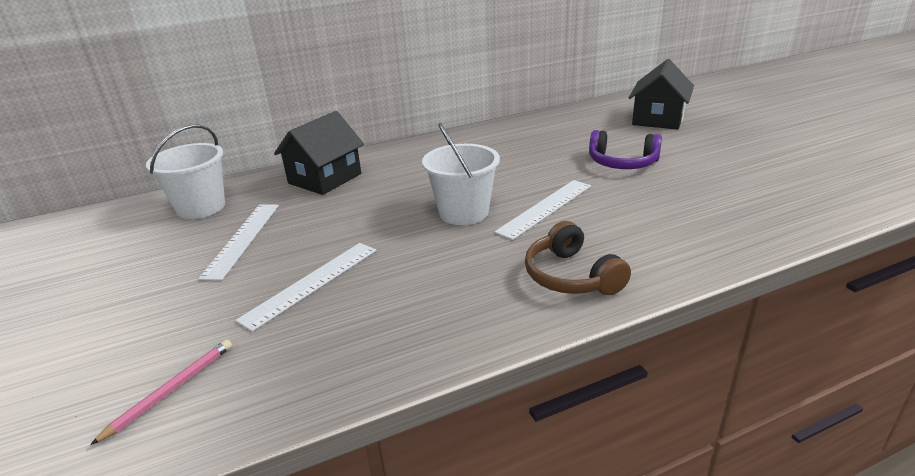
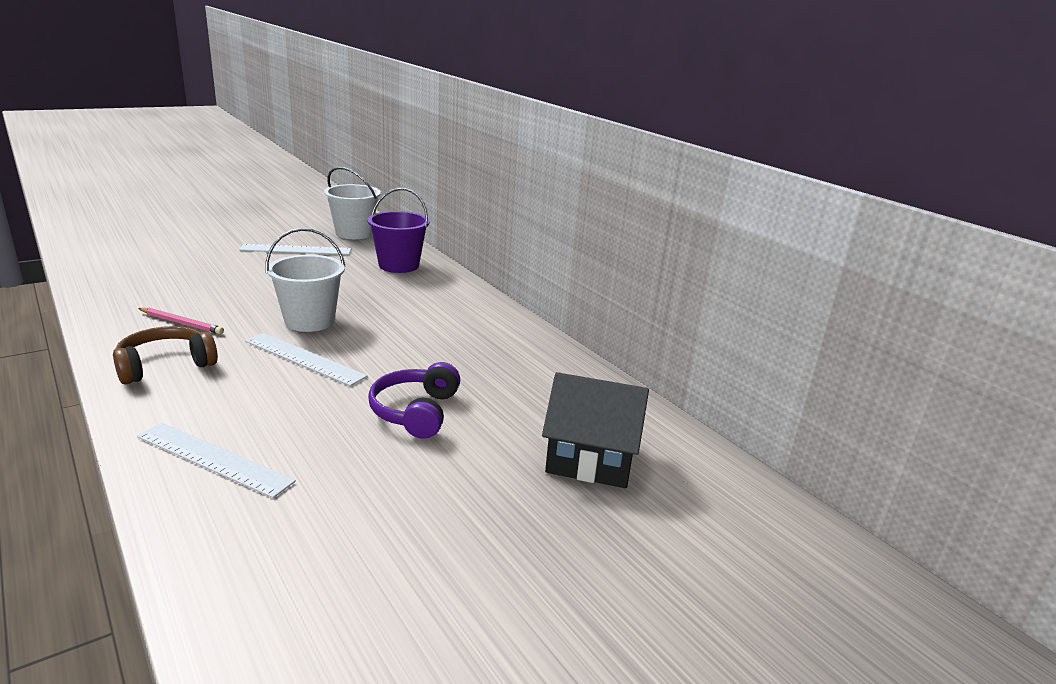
camera: 75 degrees right, 5 degrees down
pink pencil [90,339,232,445] -> pink pencil moved to [138,308,224,334]
white ruler [235,243,376,332] -> white ruler moved to [137,423,296,498]
black house [274,111,364,195] -> purple bucket [367,188,429,273]

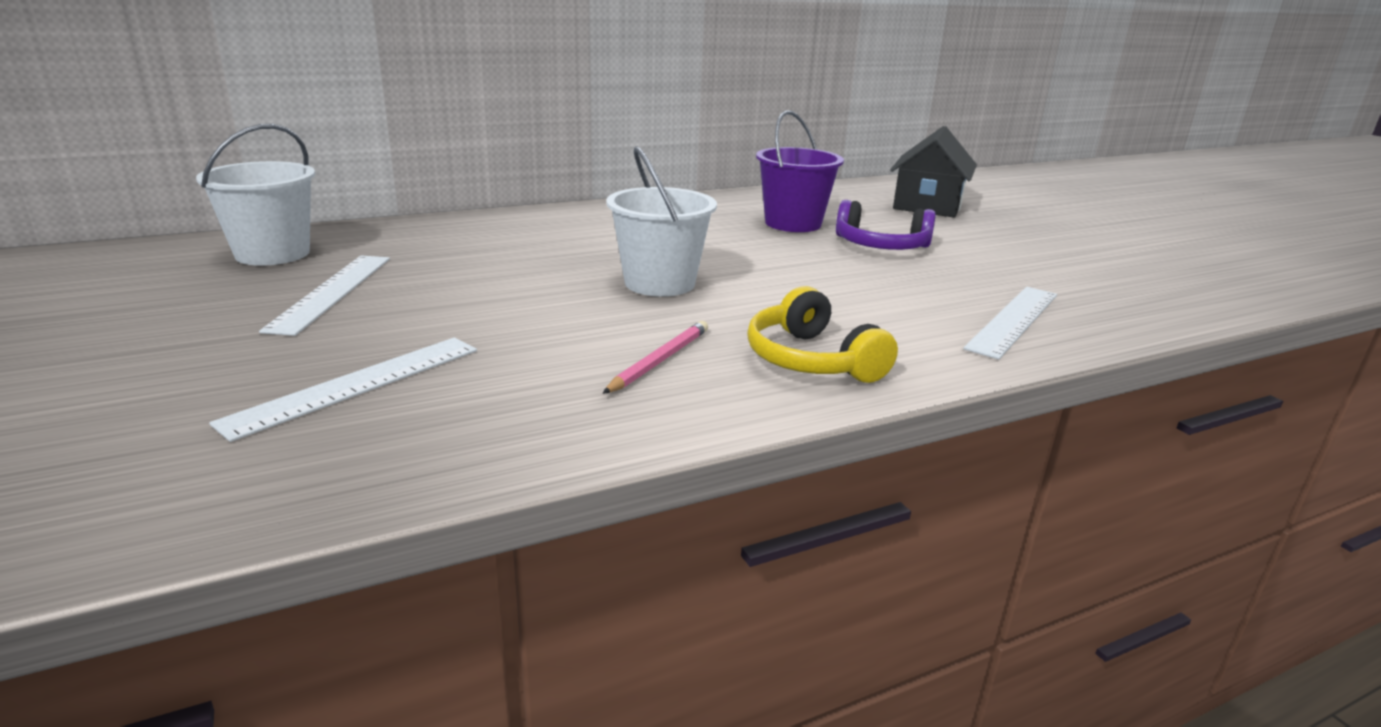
camera: 80 degrees left, 0 degrees up
brown headphones [113,326,218,384] -> yellow headphones [747,286,898,383]
white ruler [245,333,367,386] -> white ruler moved to [209,338,477,442]
purple bucket [367,188,429,273] -> purple bucket moved to [756,110,844,232]

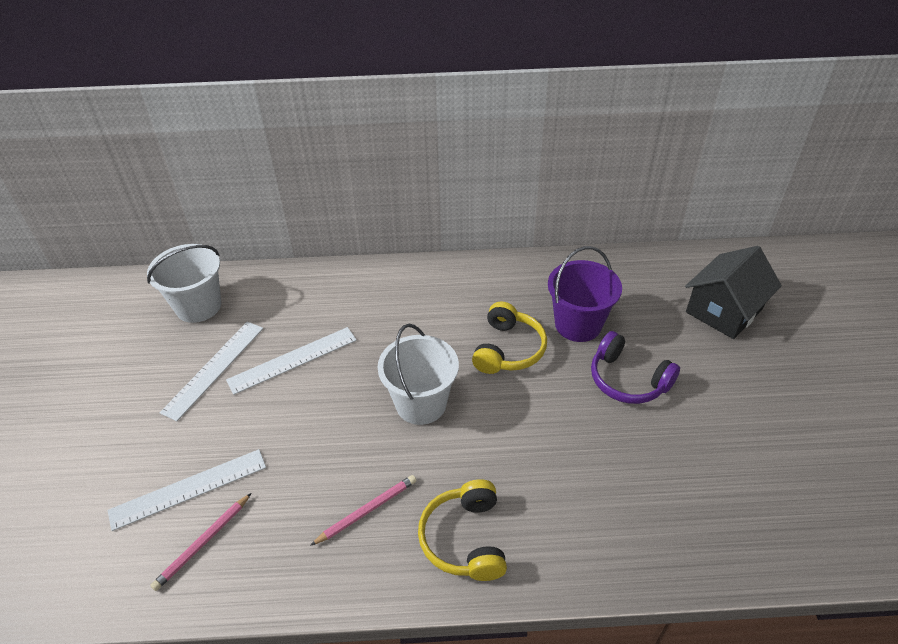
camera: 25 degrees right, 20 degrees up
white ruler [963,287,1057,359] -> white ruler moved to [226,327,357,395]
none -> pink pencil [150,493,251,591]
none -> yellow headphones [472,302,547,374]

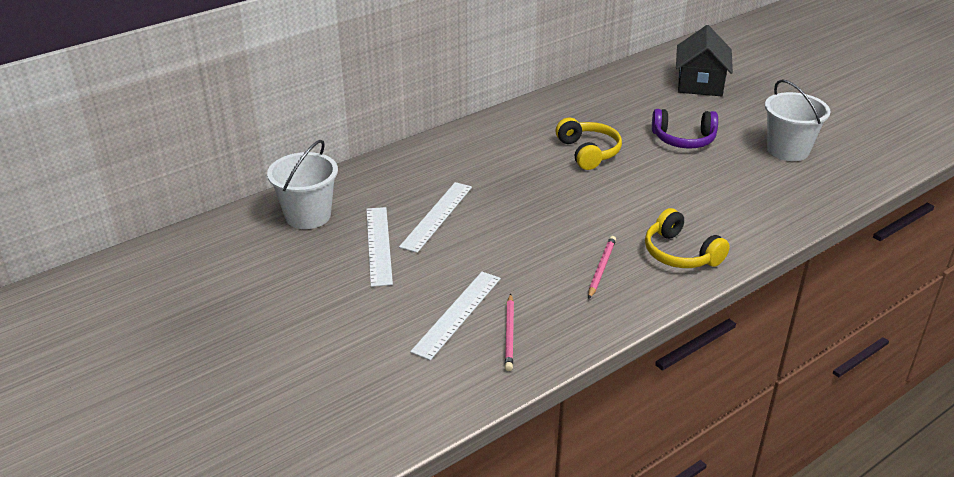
camera: 35 degrees left, 10 degrees down
white bucket [377,324,459,425] -> white bucket moved to [765,79,830,161]
purple bucket [548,246,622,342] -> none

